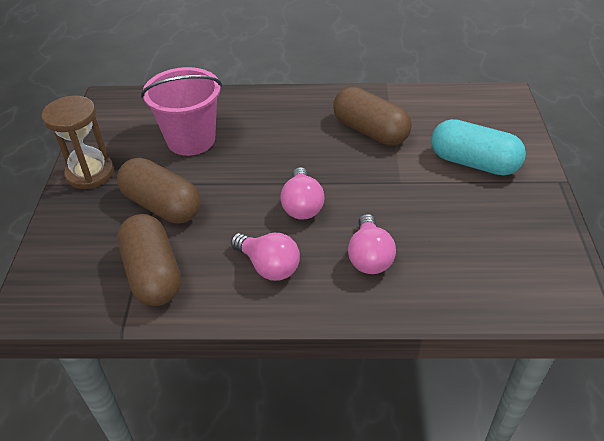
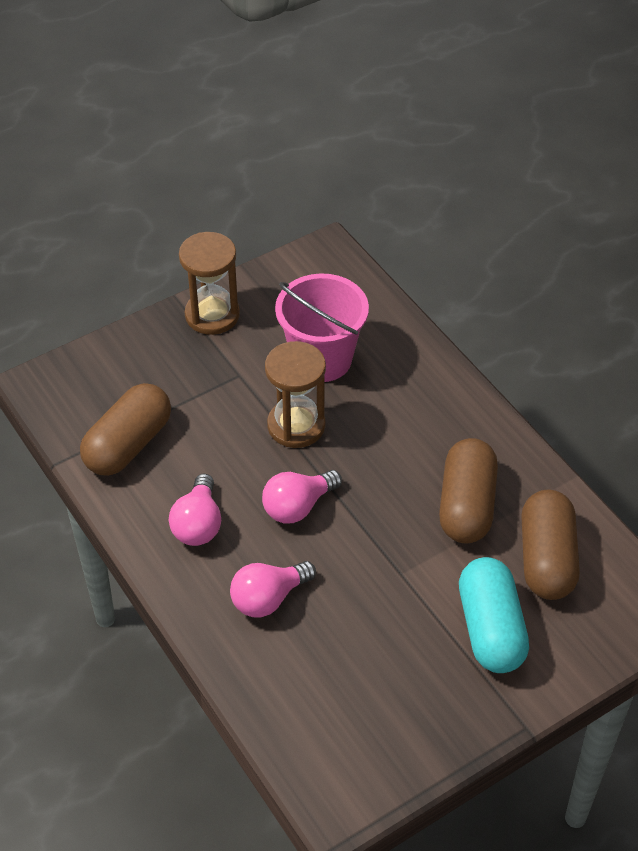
camera: 55 degrees right, 5 degrees up
brown capsule [117,158,201,224] -> brown capsule moved to [521,489,580,600]
none -> brown hourglass [265,341,326,448]

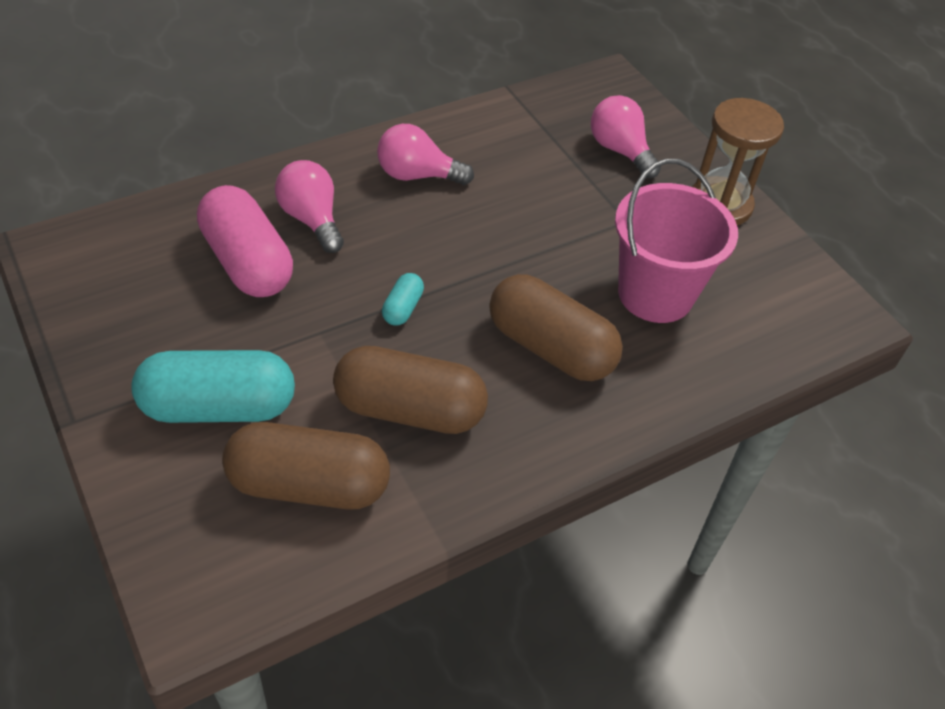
camera: 90 degrees right, 0 degrees up
brown capsule [80,383,171,476] -> brown capsule moved to [489,274,623,381]
pink light bulb [262,470,342,523] -> pink light bulb moved to [591,95,661,178]
brown hourglass [265,341,326,448] -> none
none -> pink capsule [197,185,293,297]
none -> turquoise capsule [382,273,424,325]

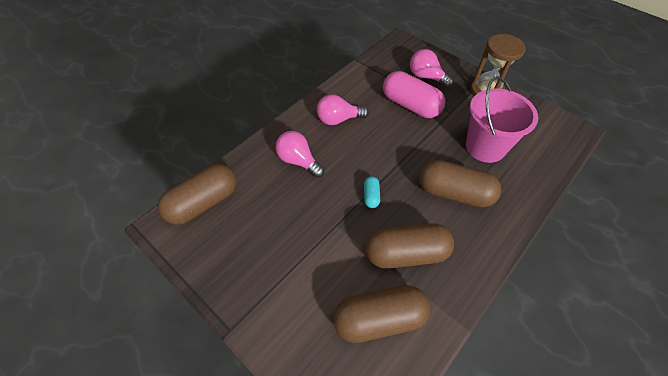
camera: 15 degrees left, 5 degrees up
turquoise capsule [131,350,295,423] -> none
pink capsule [197,185,293,297] -> pink capsule moved to [383,71,445,118]
none -> brown capsule [158,164,237,225]

